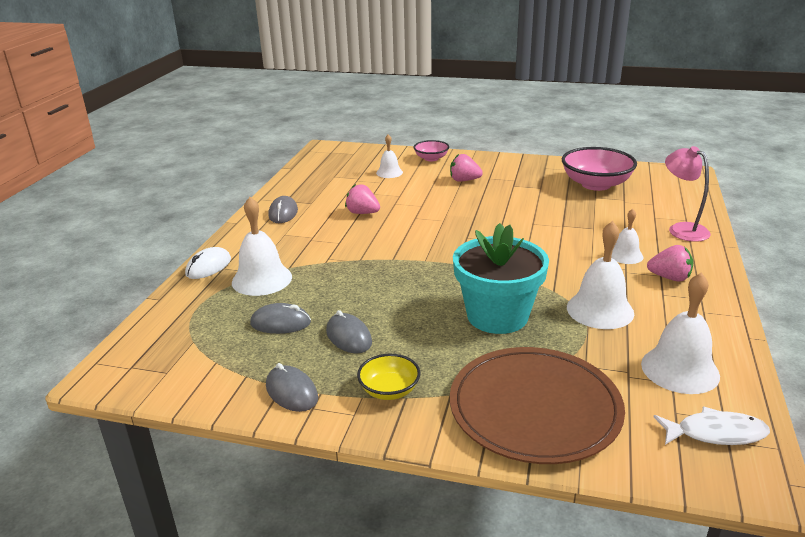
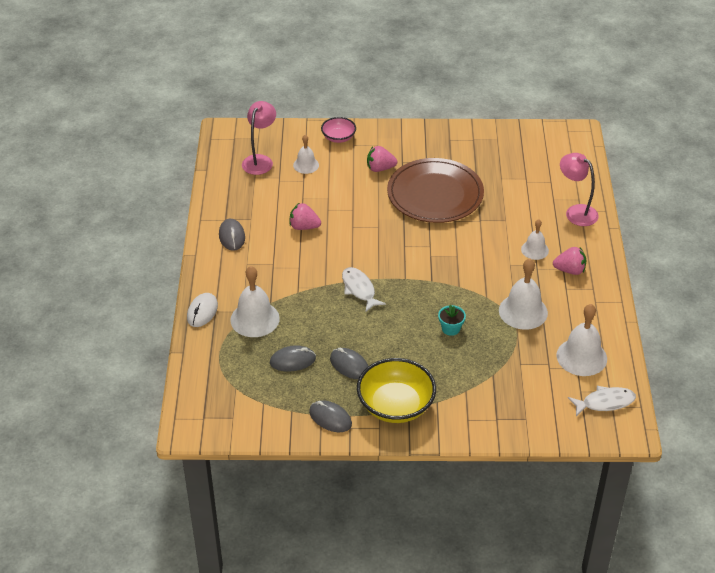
camera: 15 degrees left, 15 degrees up
yellow bowl [357,354,421,400] -> yellow bowl [357,358,436,423], size x1.84
brown plate [450,347,625,464] -> brown plate moved to [387,158,484,223]
turquoise flower pot [453,223,549,334] -> turquoise flower pot [438,305,466,336], size x0.40
pink bowl [562,147,637,191] -> none
none -> pink lamp [242,101,276,175]
none -> white fish [342,267,386,312]

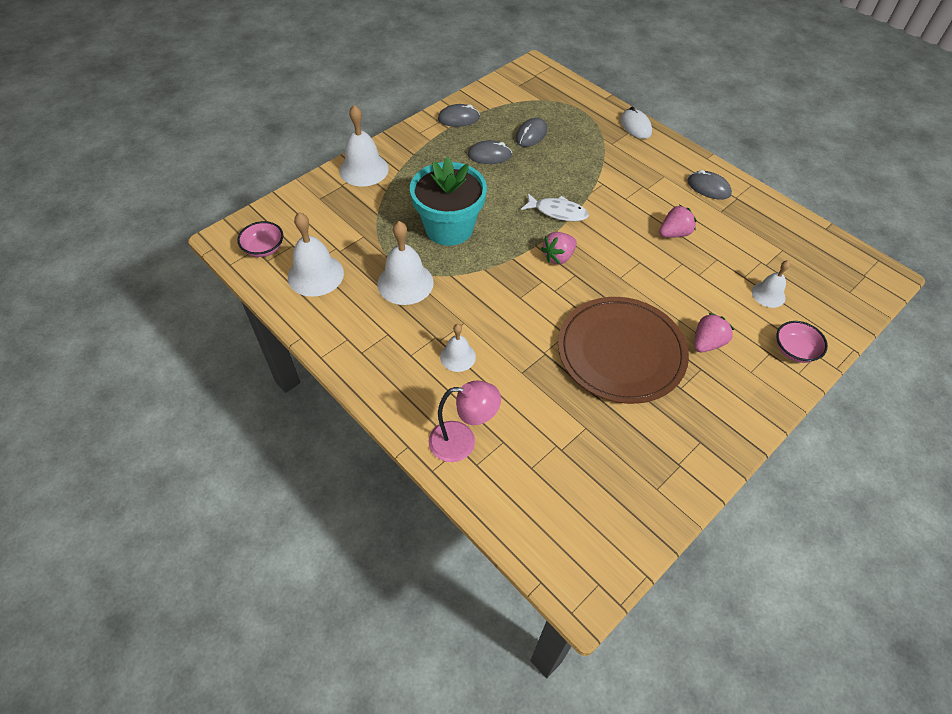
camera: 135 degrees right, 10 degrees up
white bell [230,266,280,337] -> white bell moved to [339,105,389,187]
pink lamp [242,101,276,175] -> none
yellow bowl [357,358,436,423] -> none
turquoise flower pot [438,305,466,336] -> turquoise flower pot [410,157,487,246], size x2.50
pink strawberry [553,247,586,275] -> pink strawberry moved to [541,232,577,264]
white fish [568,386,636,416] -> pink bowl [237,221,283,257]

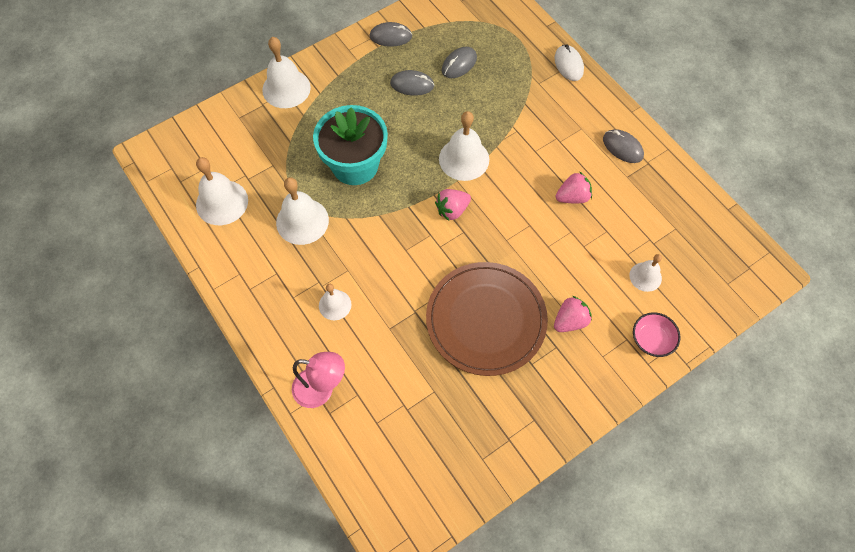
camera: 10 degrees right, 10 degrees up
pink bowl [237,221,283,257] -> none
white fish [521,193,589,221] -> white bell [439,111,489,181]

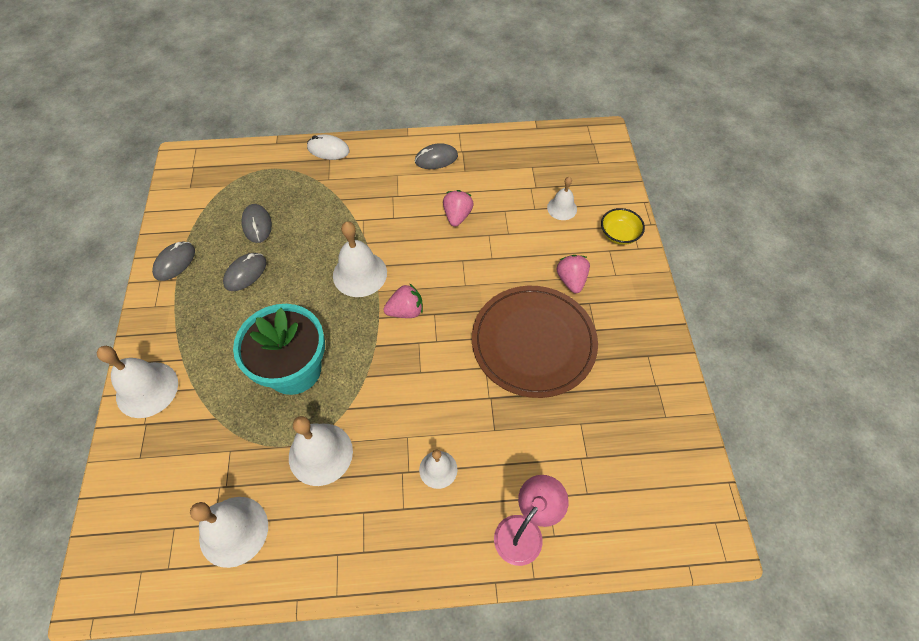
camera: 60 degrees left, 5 degrees down
pink strawberry [435,189,471,221] -> pink strawberry turned 105 degrees counterclockwise [383,284,423,318]
pink bowl [633,312,681,357] -> yellow bowl [601,208,645,245]

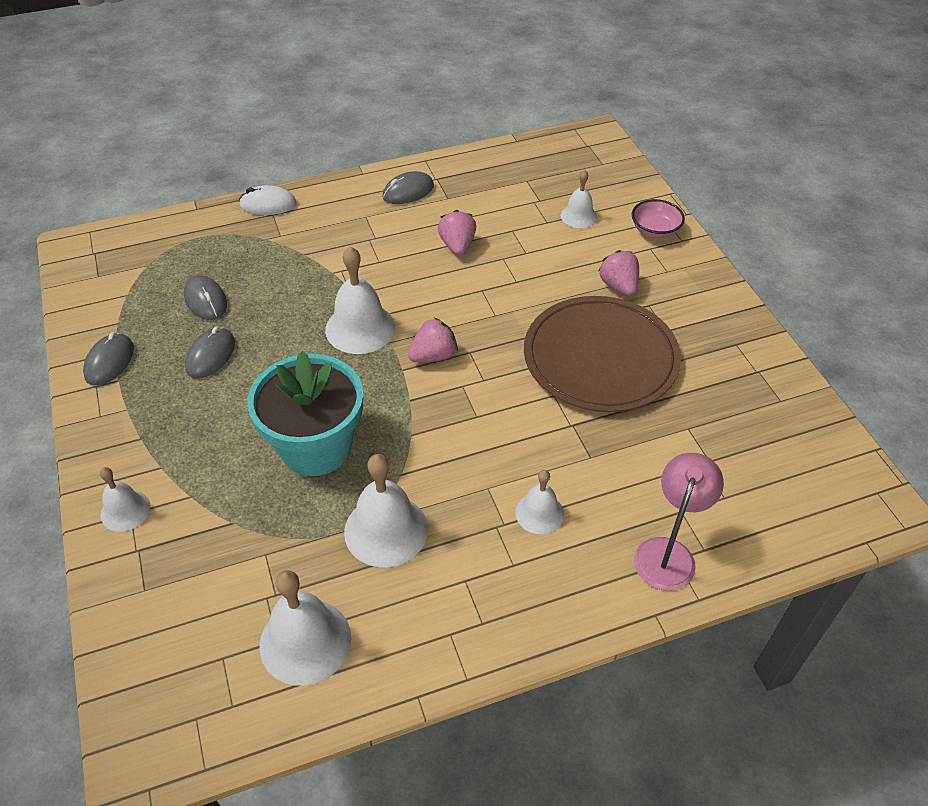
camera: 15 degrees left, 10 degrees down
white bell [97,346,178,418] -> white bell [100,467,150,532], size x0.59
yellow bowl [601,208,645,245] -> pink bowl [632,199,685,238]

